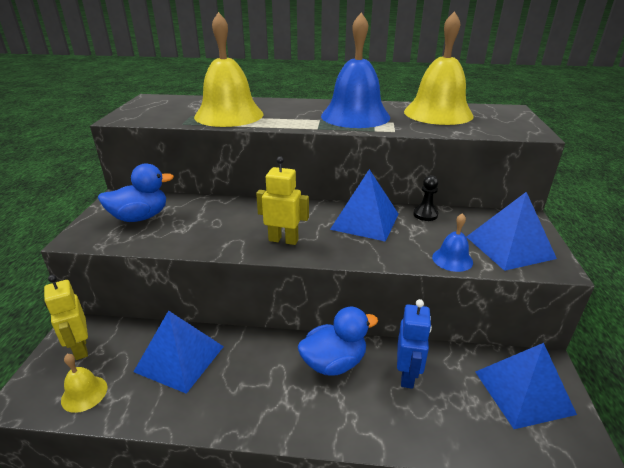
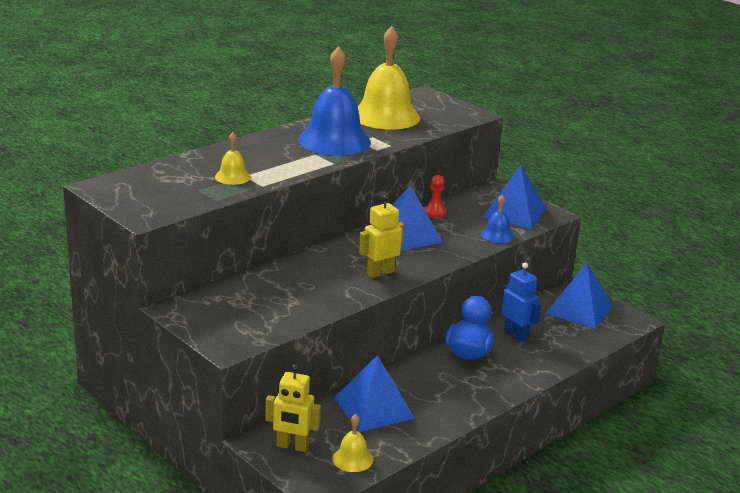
camera: 50 degrees left, 5 degrees down
blue duck [98,163,174,222] -> none
yellow bell [194,12,263,127] -> yellow bell [215,132,251,185], size x0.46
black pawn [413,175,438,221] -> red pawn [424,175,447,218]

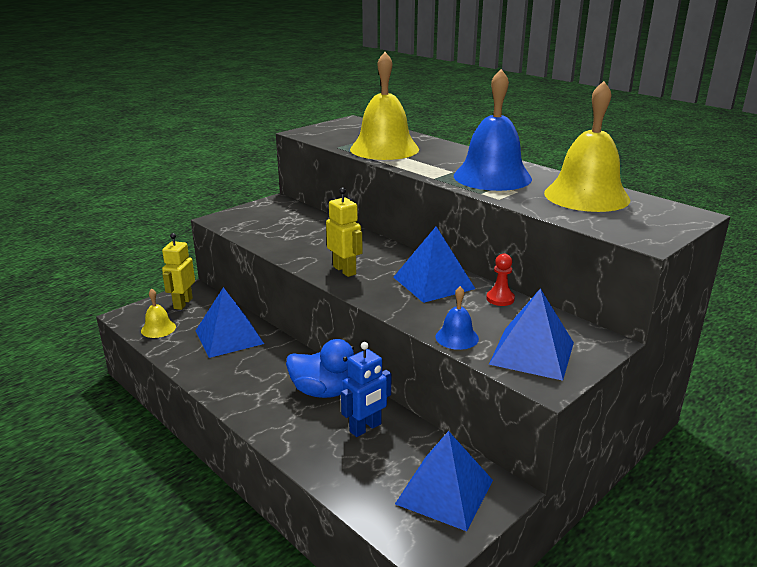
camera: 90 degrees right, 0 degrees up
yellow bell [215,132,251,185] -> yellow bell [350,52,419,160], size x2.19

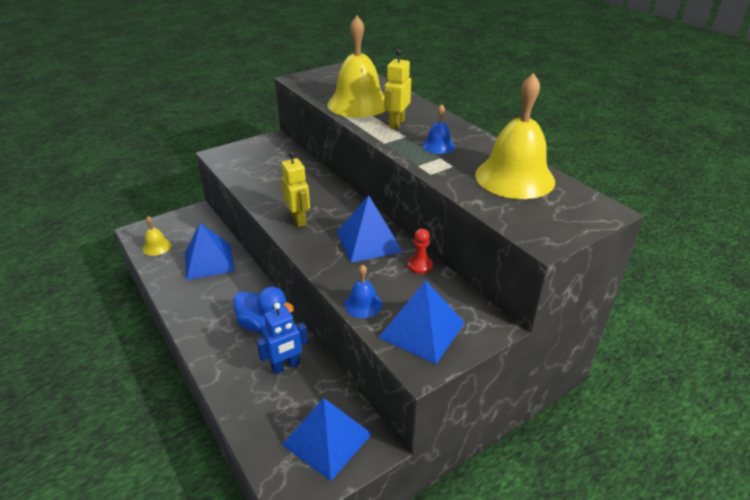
camera: 10 degrees right, 10 degrees up
yellow robot [162,233,195,310] -> yellow robot moved to [384,49,411,129]
blue bell [454,69,532,191] -> blue bell [422,104,455,154], size x0.46

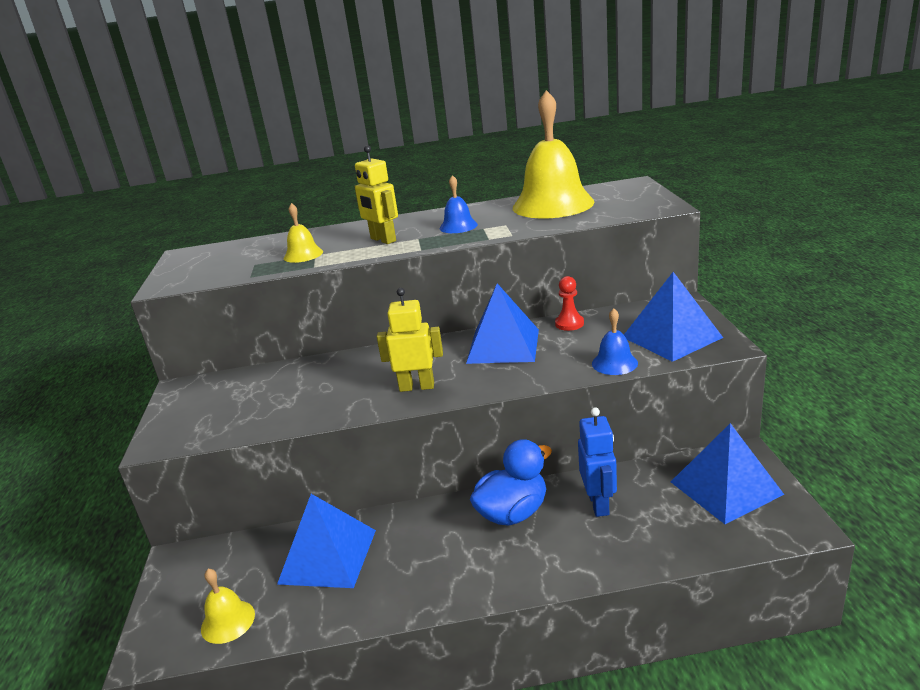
camera: 60 degrees left, 10 degrees down
yellow bell [327,16,386,118] -> yellow bell [284,203,323,263], size x0.46

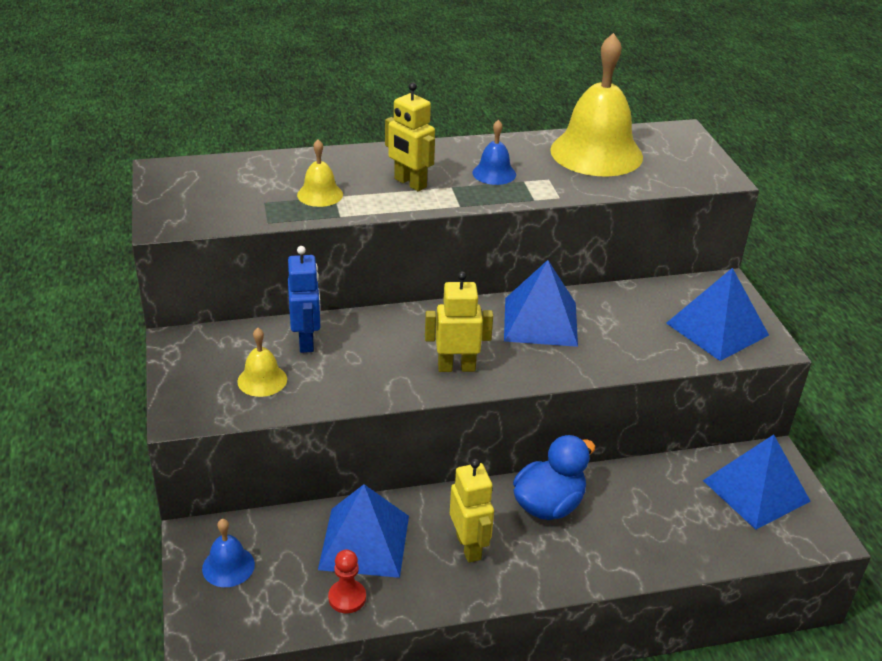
camera: 10 degrees left, 10 degrees up
yellow bell [201,569,255,644] -> yellow bell moved to [237,328,287,397]
red pawn [555,276,584,331] -> red pawn moved to [328,549,366,613]
blue robot [578,407,617,517] -> blue robot moved to [288,246,321,353]
blue bell [592,308,638,375] -> blue bell moved to [202,519,255,587]
none -> yellow robot [450,459,494,563]

